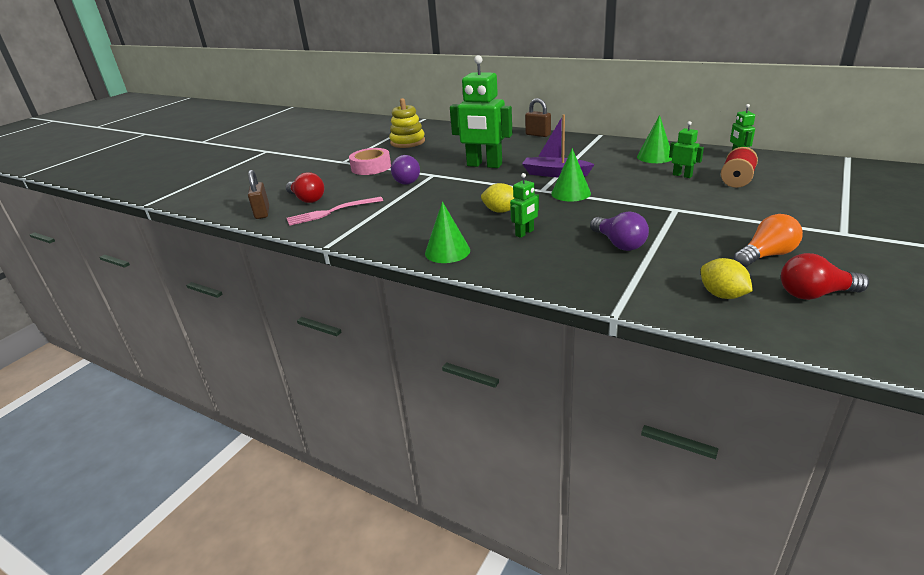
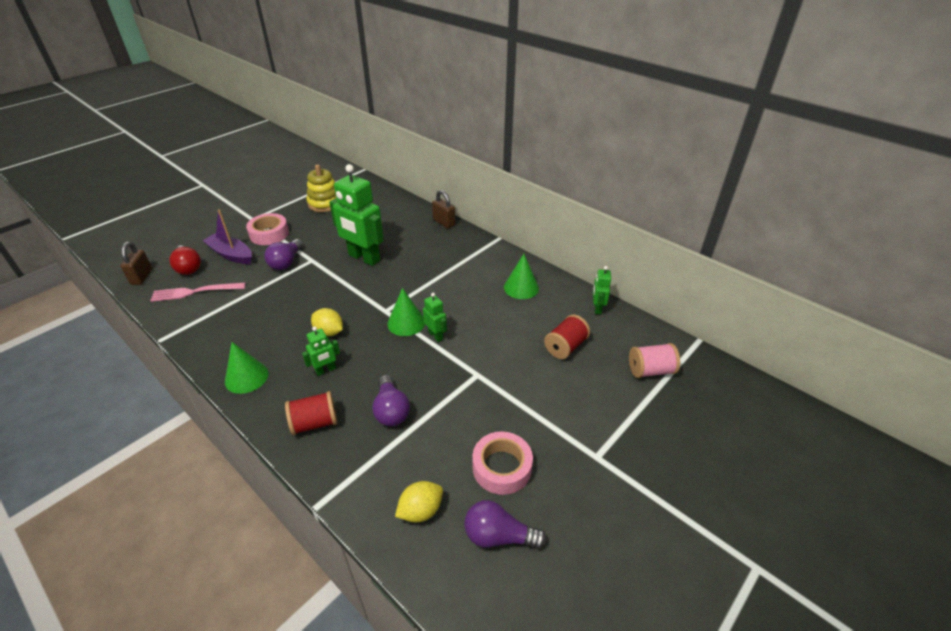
camera: 10 degrees right, 10 degrees up
purple boat [522,114,595,177] -> purple boat moved to [202,209,252,264]
green robot [669,121,704,178] -> green robot moved to [423,293,447,342]
yellow lemon [701,258,753,299] -> yellow lemon turned 75 degrees clockwise [395,481,443,522]
orange light bulb [734,214,803,267] -> pink tape [472,431,533,495]
red light bulb [781,253,869,300] -> purple light bulb [464,500,547,549]
none -> red spool [285,391,337,435]
none -> pink spool [629,343,680,378]

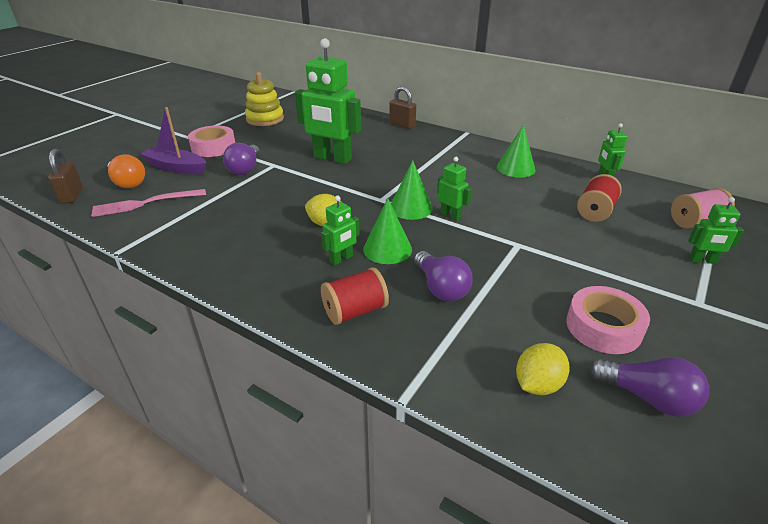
camera: 10 degrees left, 5 degrees down
red light bulb [169,245,201,275] -> orange light bulb [108,154,145,188]
green cone [225,342,268,394] -> green cone moved to [363,199,412,264]
purple light bulb [464,500,547,549] -> purple light bulb turned 150 degrees counterclockwise [589,357,709,417]
none -> green robot [688,197,744,264]

